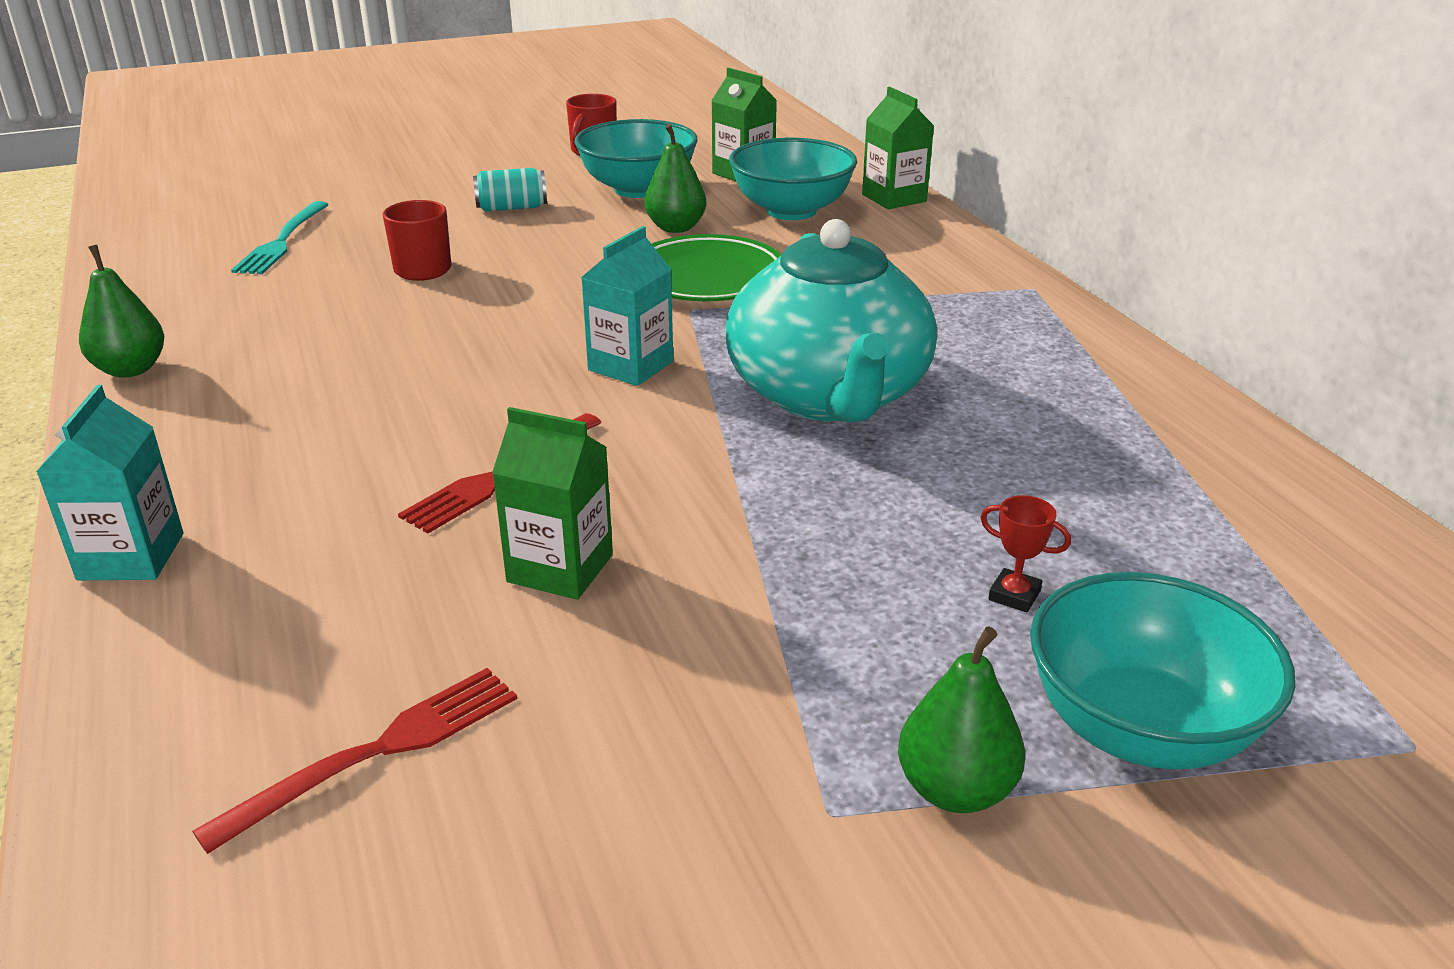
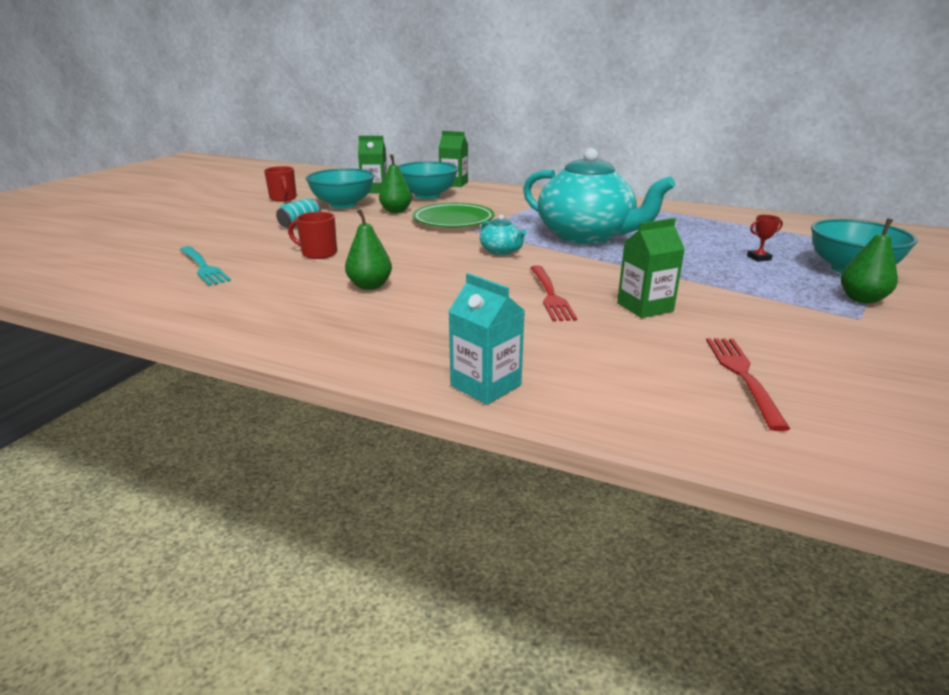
camera: 45 degrees left, 5 degrees down
green pear [79,245,164,378] -> green pear moved to [345,209,392,290]
turquoise carton [581,226,673,386] -> turquoise teapot [480,215,527,255]

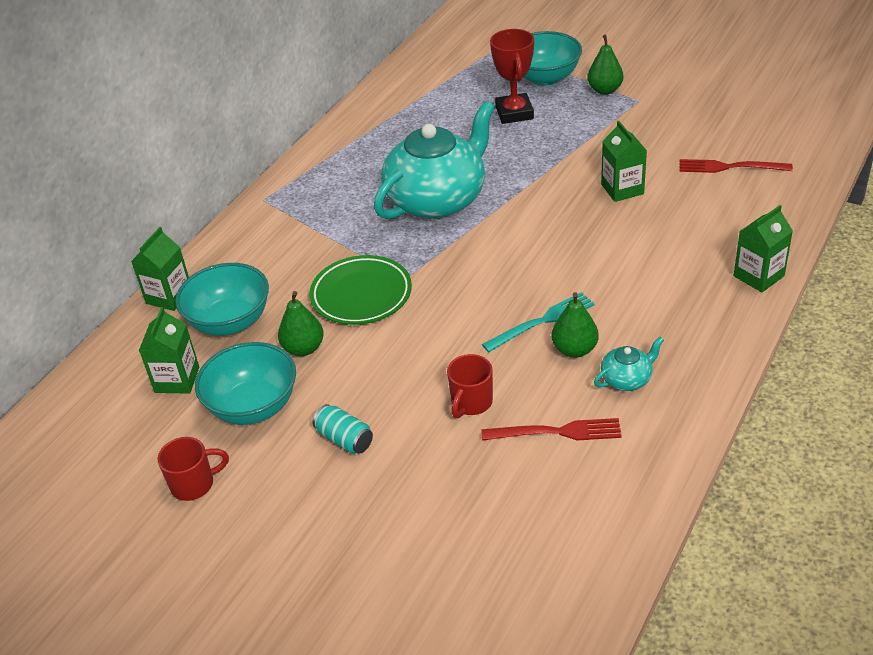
camera: 80 degrees left, 15 degrees up
turquoise fork [180,246,231,286] -> turquoise fork moved to [482,292,595,352]
turquoise carton [448,273,525,405] -> green carton [734,205,793,292]
turquoise teapot [480,215,527,255] -> turquoise teapot moved to [594,337,664,391]
red fork [530,265,577,322] -> red fork moved to [481,418,622,441]
red trophy [747,215,783,262] -> red trophy [490,29,534,124], size x2.23

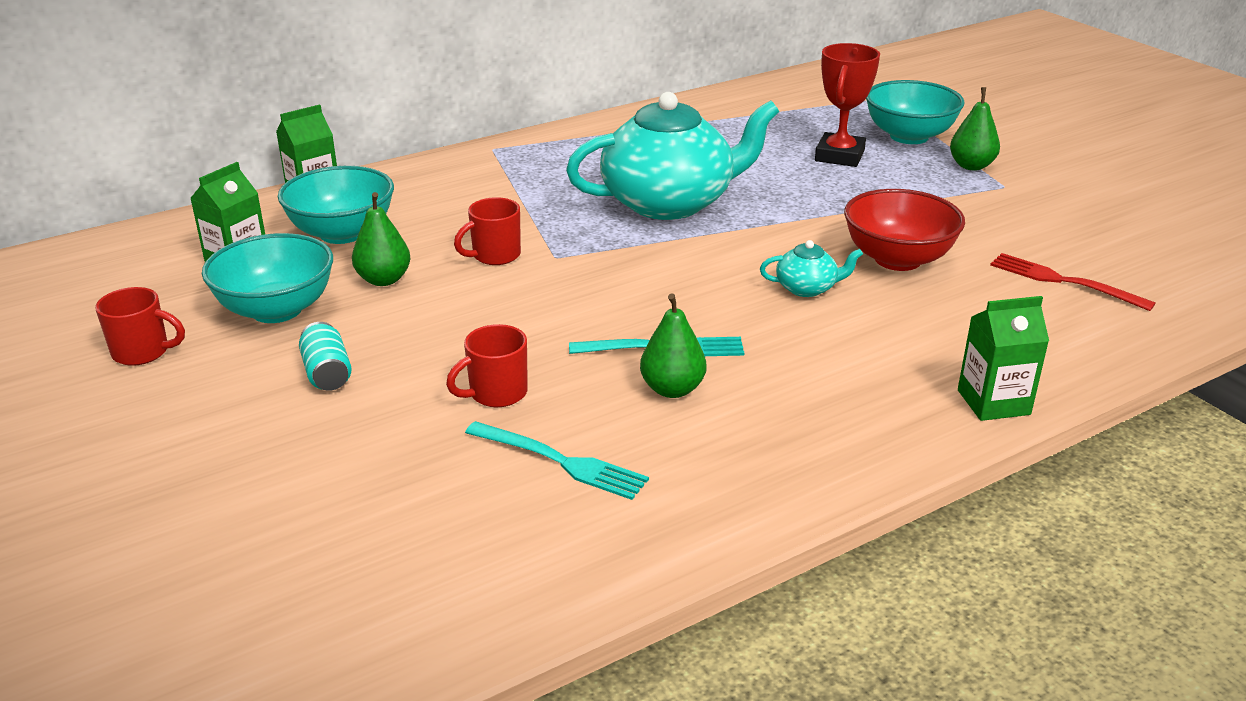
camera: 25 degrees right, 10 degrees down
green plate [309,255,412,325] -> red mug [454,197,521,265]
red fork [481,418,622,441] -> turquoise fork [465,421,649,500]
turquoise teapot [594,337,664,391] -> turquoise teapot moved to [760,240,863,297]
green carton [601,121,647,202] -> red bowl [844,189,965,271]

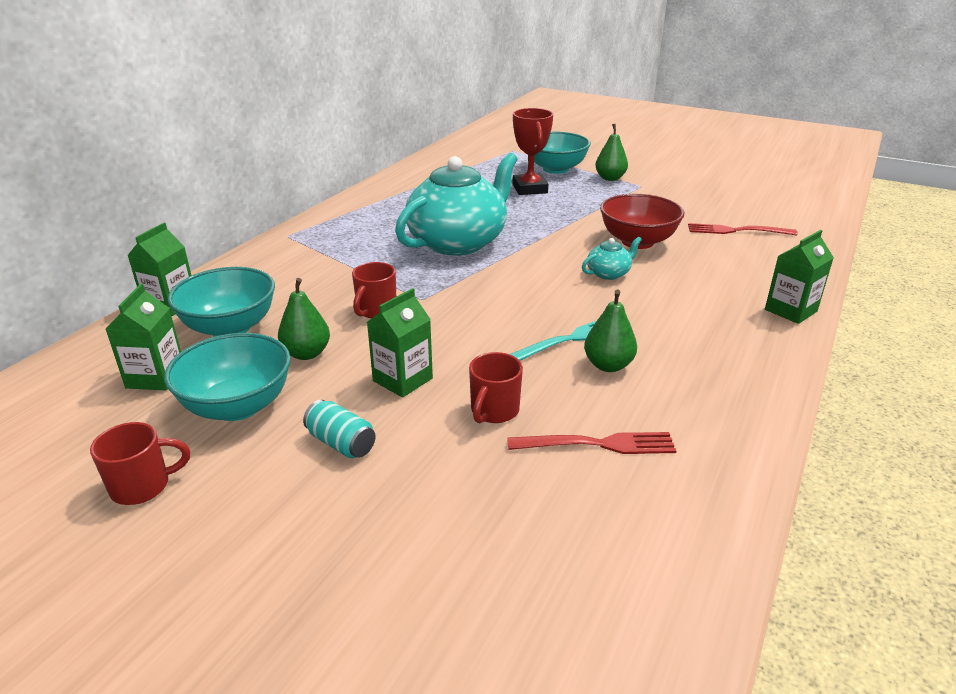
camera: 30 degrees left, 0 degrees up
turquoise fork [465,421,649,500] -> red fork [507,432,676,454]
none -> green carton [367,288,433,398]

